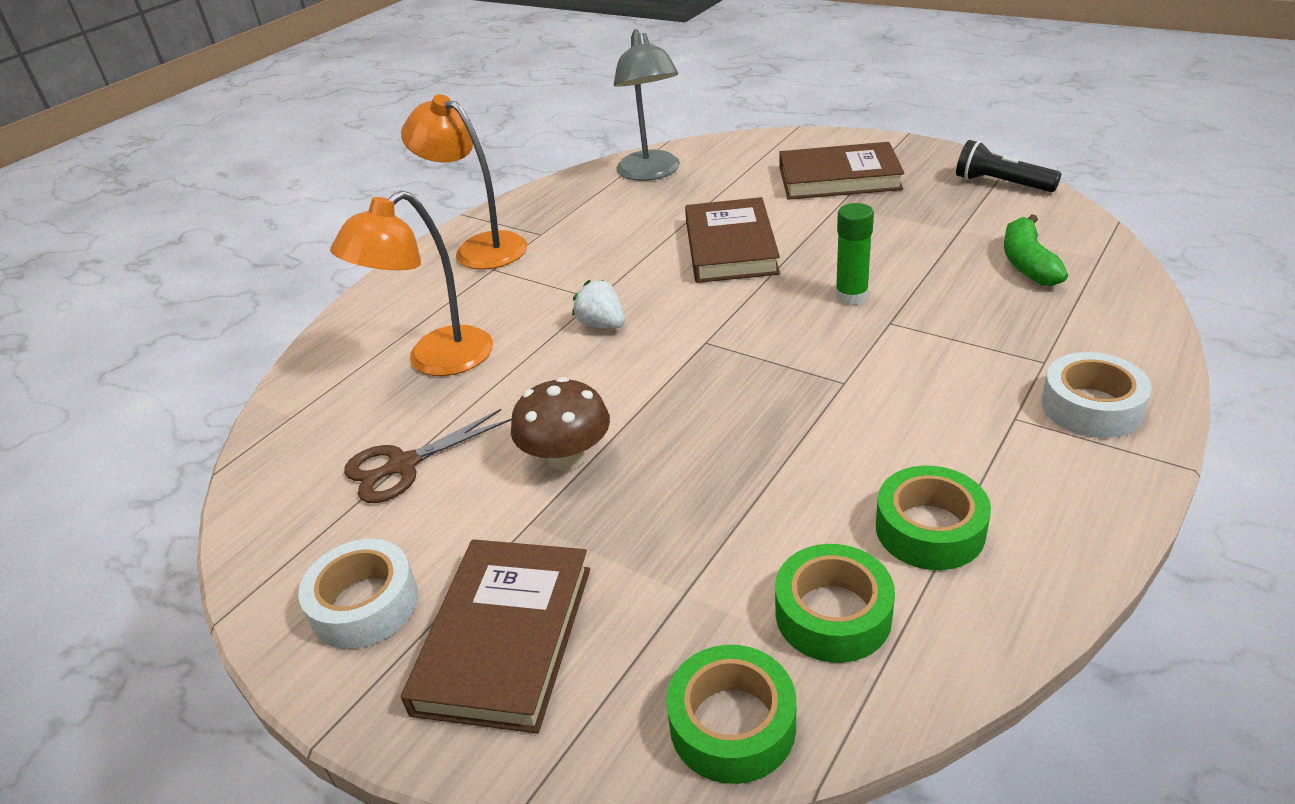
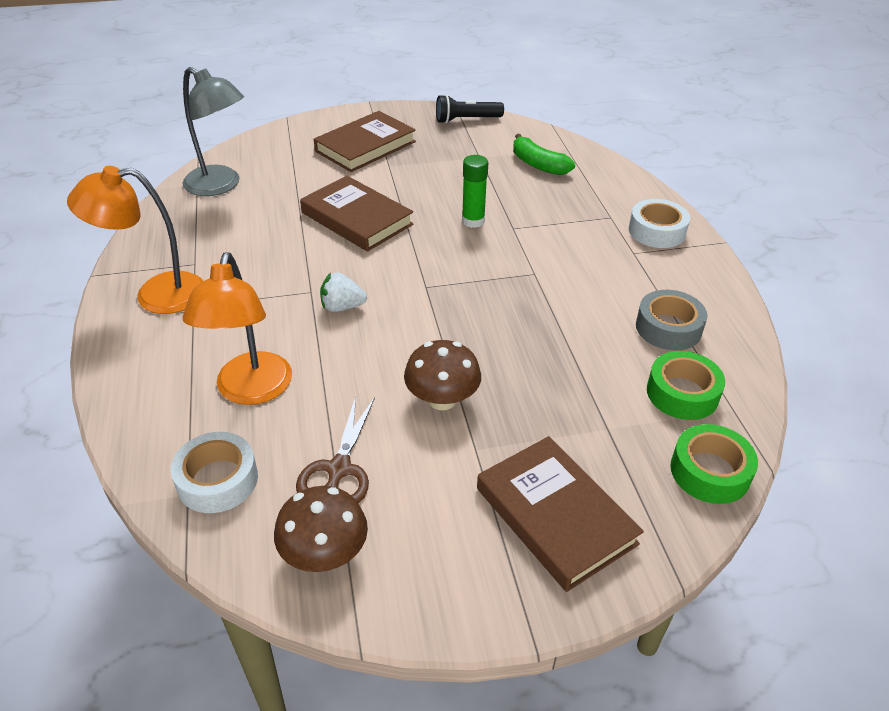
camera: 50 degrees left, 5 degrees up
white tape [298,539,418,649] -> white tape moved to [171,432,258,513]
green tape [876,466,991,570] -> grey tape [636,290,707,350]
none -> brown mushroom [274,486,368,572]

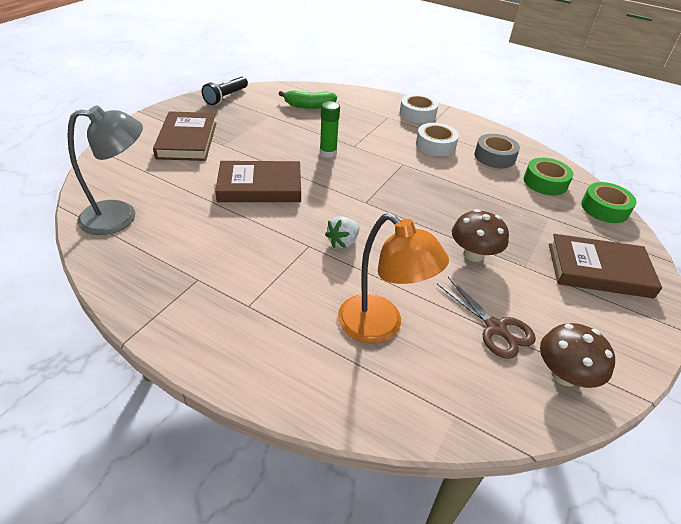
camera: 50 degrees left, 0 degrees up
orange lamp [67,166,203,314] -> none
white tape [171,432,258,513] -> white tape moved to [416,123,459,156]

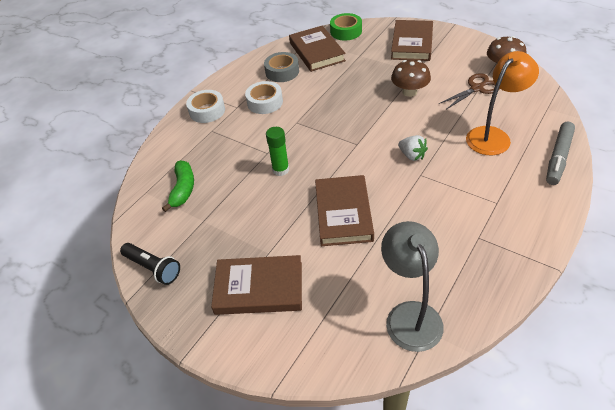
camera: 80 degrees left, 5 degrees up
green tape [524,158,573,196] -> brown book [289,26,346,72]
none -> grey marker [546,122,575,185]

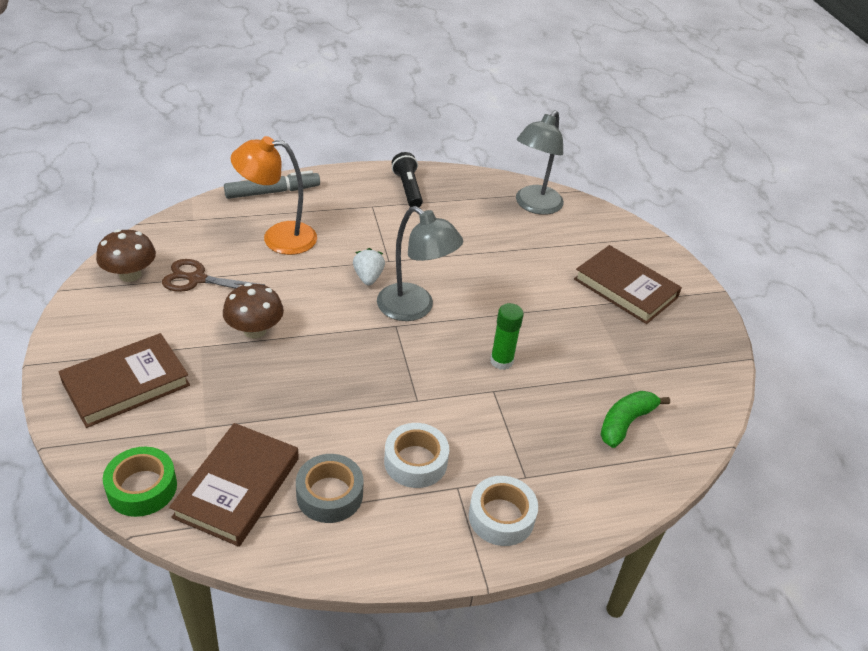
camera: 145 degrees left, 5 degrees down
black flashlight [120,243,180,285] -> black flashlight moved to [392,152,423,207]
brown book [315,175,374,246] -> none
none -> grey lamp [377,206,463,321]

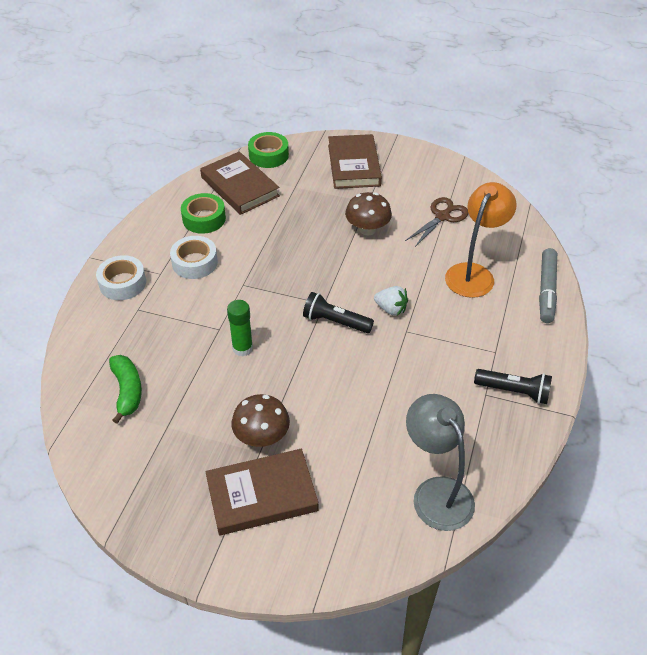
camera: 125 degrees right, 5 degrees up
brown mushroom [96,229,156,282] -> brown mushroom moved to [232,394,290,447]
grey tape [296,454,364,523] -> green tape [181,193,226,234]
grey lamp [377,206,463,321] -> black flashlight [303,292,374,333]

